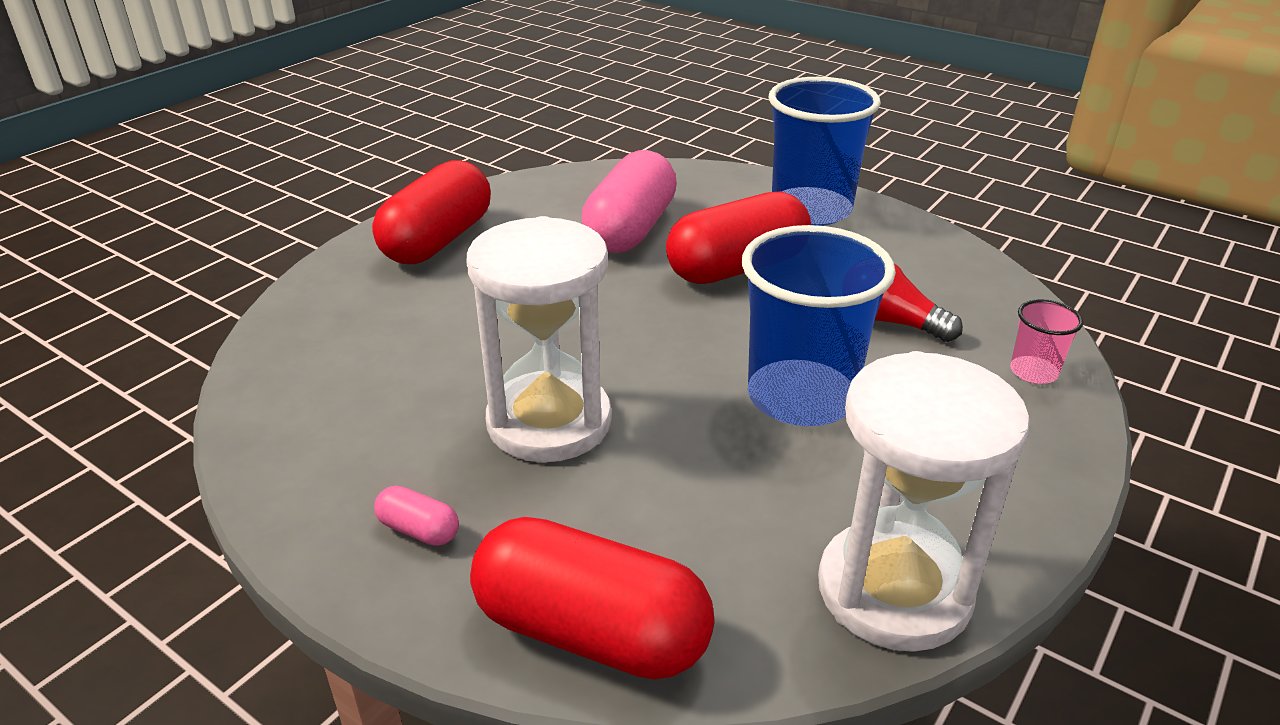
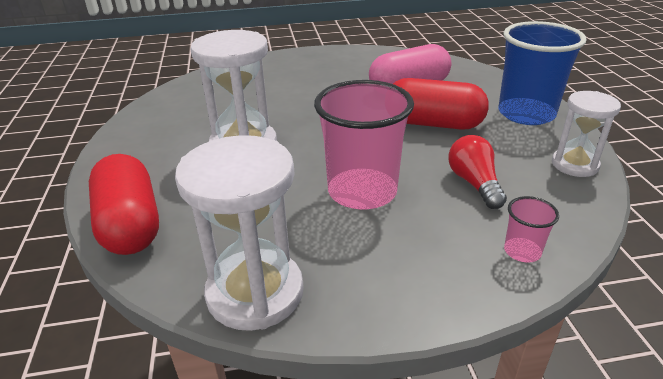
camera: 45 degrees right, 0 degrees up
red capsule [372,160,491,264] -> none
pink capsule [374,486,459,546] -> none
blue cup [742,225,896,426] -> pink cup [314,80,414,210]
none -> white hourglass [552,91,621,177]

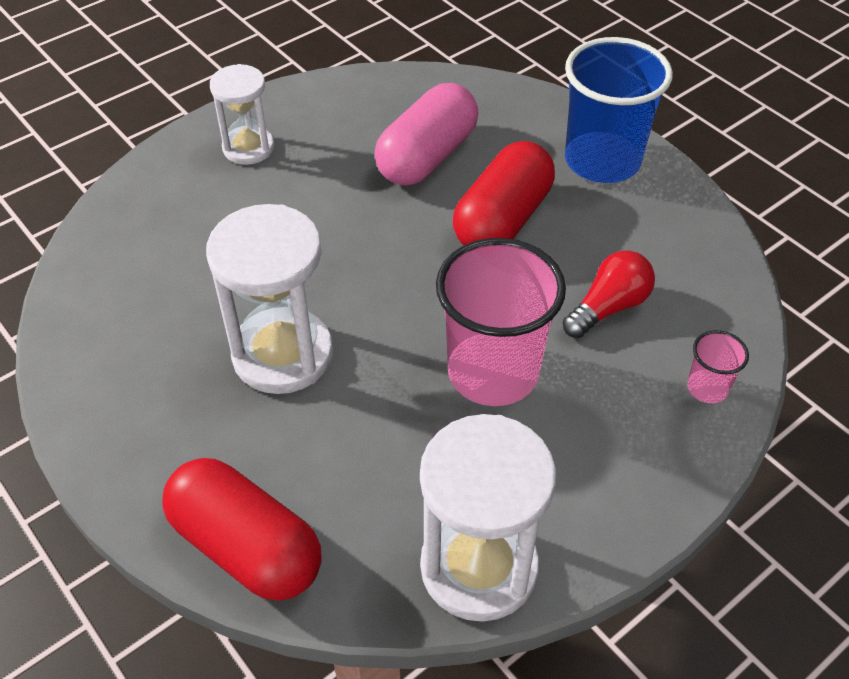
camera: 30 degrees left, 15 degrees up
red capsule [393,78,489,130] -> red capsule turned 45 degrees counterclockwise [453,141,555,245]
red light bulb [448,135,507,209] -> red light bulb turned 90 degrees clockwise [563,250,655,338]
white hourglass [552,91,621,177] -> white hourglass moved to [210,64,274,165]

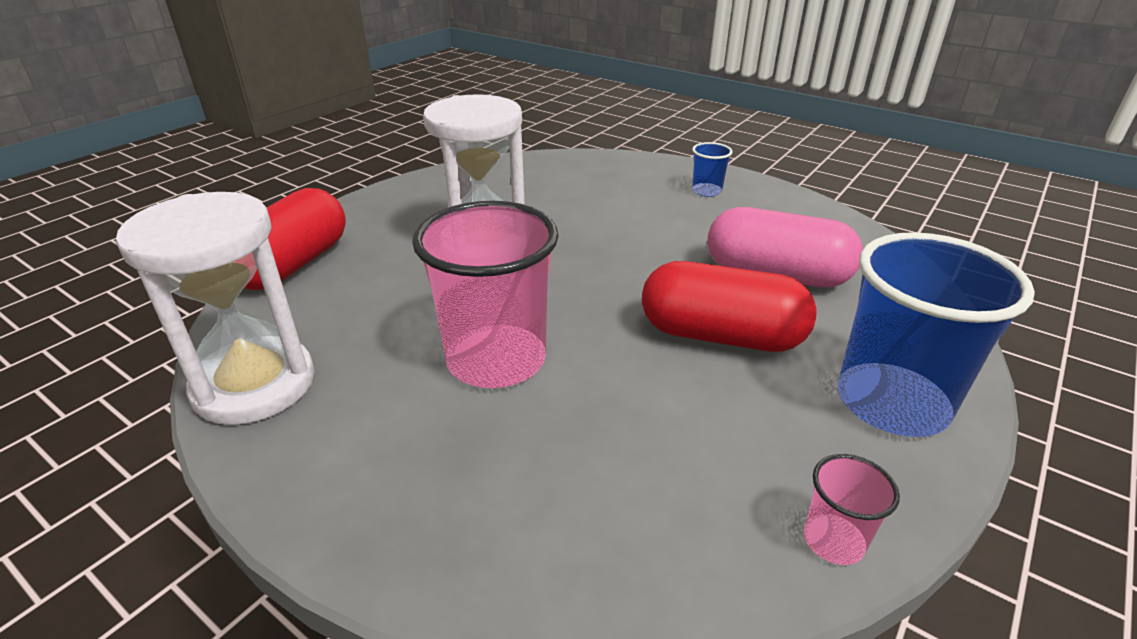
camera: 75 degrees right, 15 degrees down
white hourglass [210,64,274,165] -> blue cup [692,142,733,197]
red light bulb [563,250,655,338] -> none
pink cup [687,330,749,403] -> pink cup moved to [804,454,900,565]

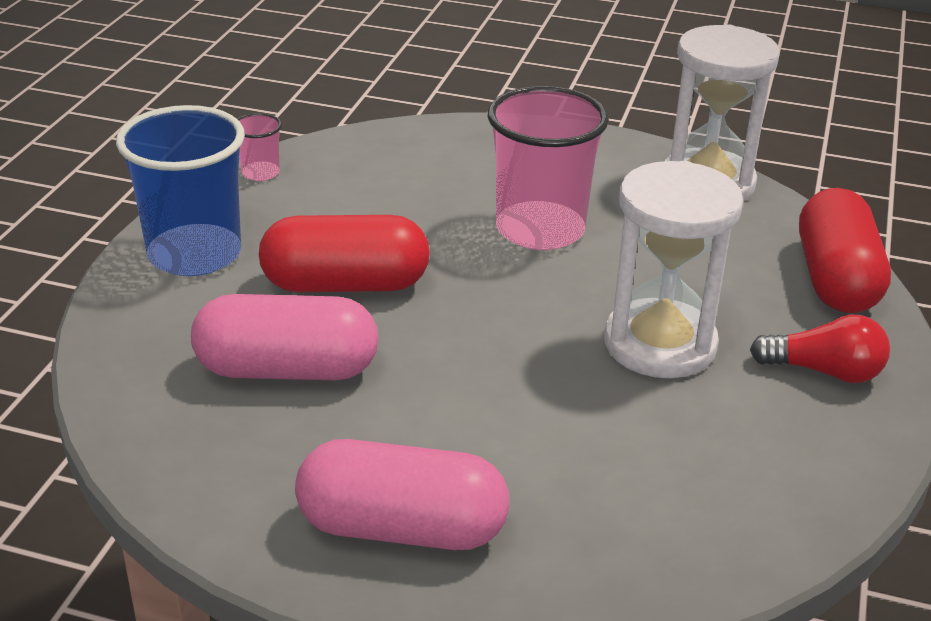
camera: 160 degrees right, 0 degrees up
blue cup [692,142,733,197] -> pink capsule [295,439,509,550]
none -> red light bulb [750,315,890,383]

